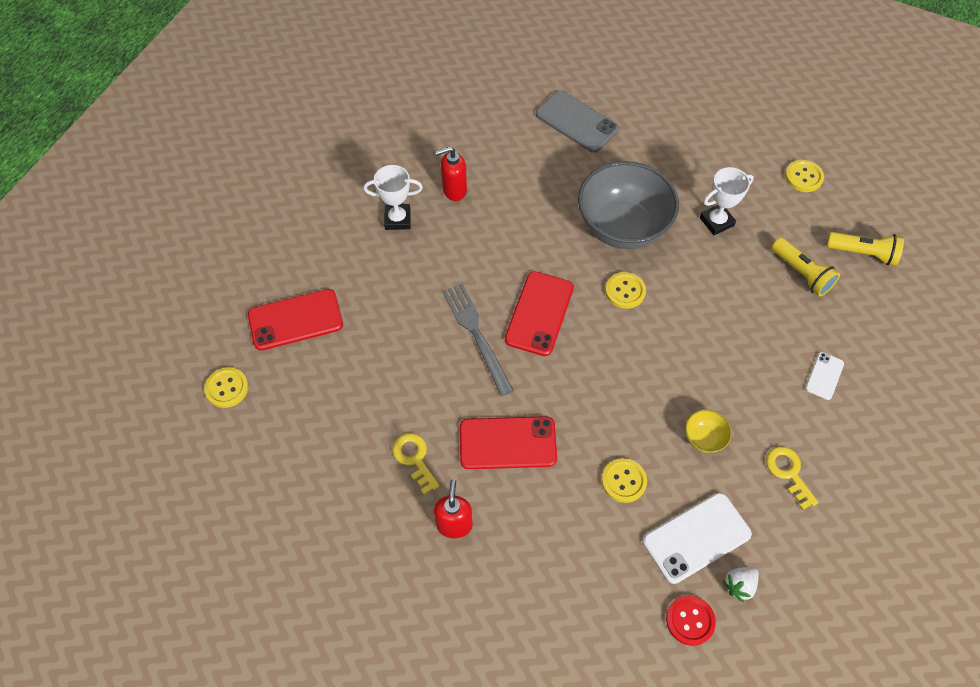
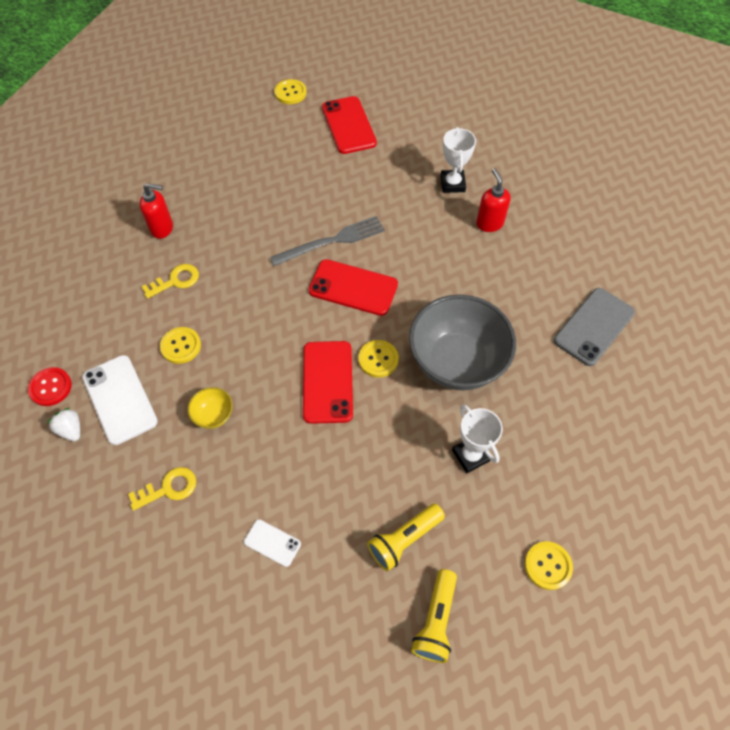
camera: 90 degrees right, 0 degrees up
yellow key [392,433,440,495] -> yellow key moved to [141,264,199,299]
red phone [460,416,557,469] -> red phone moved to [303,341,353,424]

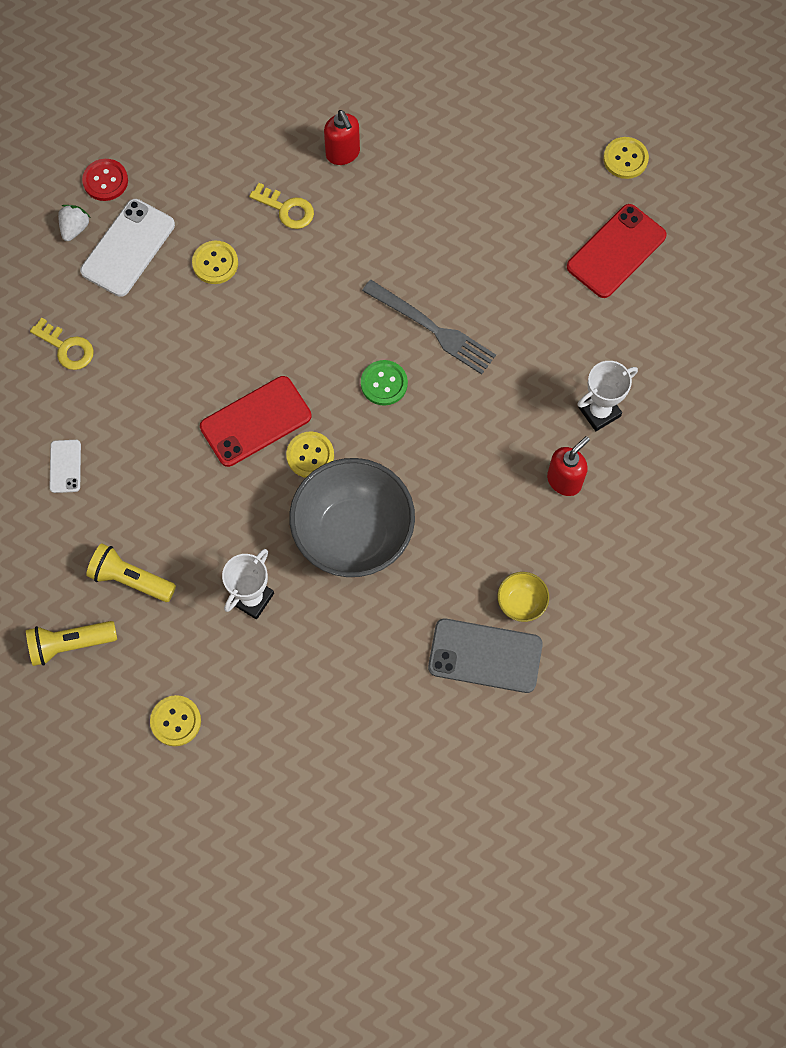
camera: 60 degrees right, 10 degrees up
yellow bowl [188,387,233,429] -> yellow bowl moved to [497,572,549,622]
red phone [308,259,398,316] -> green button [361,360,408,406]

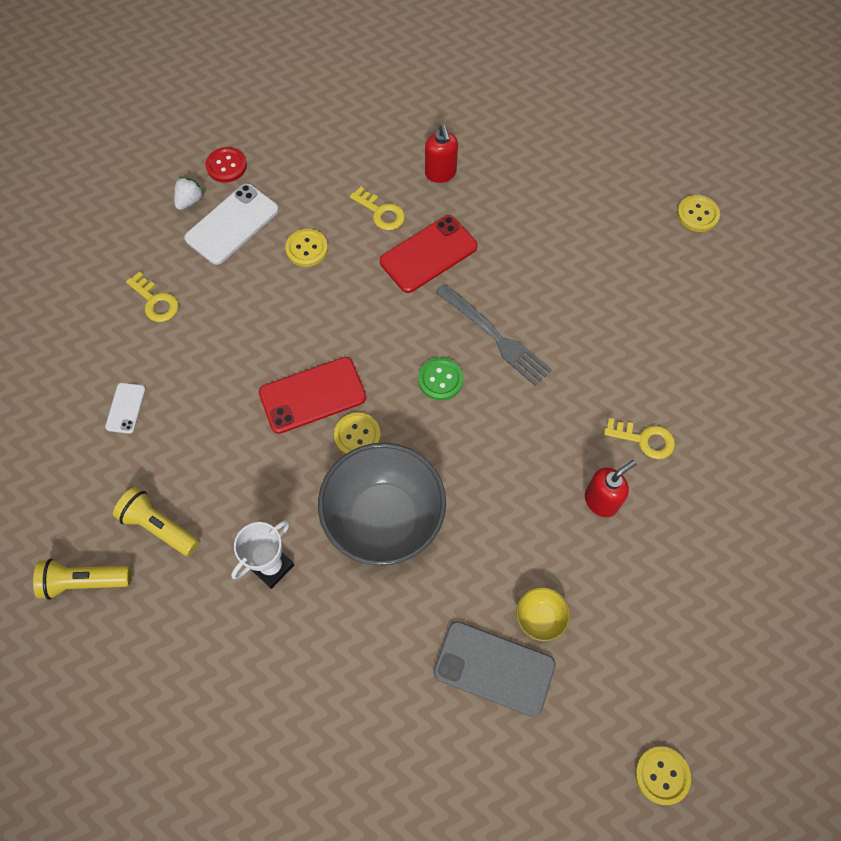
camera: 10 degrees right, 5 degrees down
yellow button [150,695,201,746] -> yellow button moved to [635,746,691,805]
red phone [567,204,667,298] -> red phone moved to [380,215,478,293]
white trophy [577,361,638,431] -> yellow key [604,418,675,459]

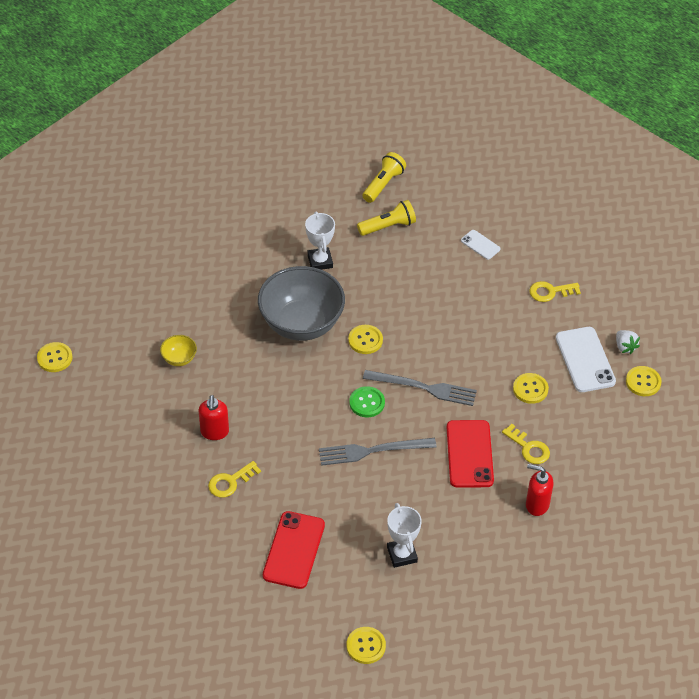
camera: 125 degrees right, 15 degrees down
red button [206,147,247,182] -> yellow button [626,366,662,396]
red phone [259,357,366,434] -> red phone moved to [263,511,325,589]
yellow key [350,186,405,230] -> yellow key turned 120 degrees counterclockwise [502,424,550,464]
grey phone [433,621,556,717] -> none
none -> grey fork [363,370,477,406]
none -> white trophy [387,503,422,568]

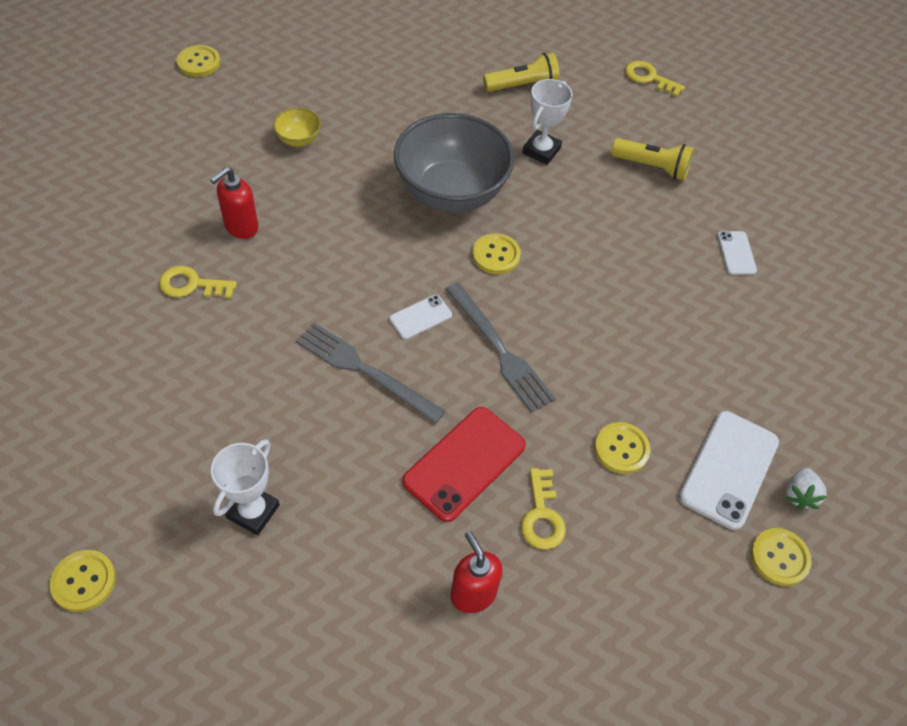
camera: 40 degrees right, 5 degrees up
red phone [263,511,325,589] -> none
green button [349,386,385,417] -> white phone [389,295,452,339]
yellow flashlight [362,152,406,203] -> yellow flashlight moved to [483,52,560,92]
yellow key [529,281,581,302] -> yellow key moved to [625,61,685,97]

